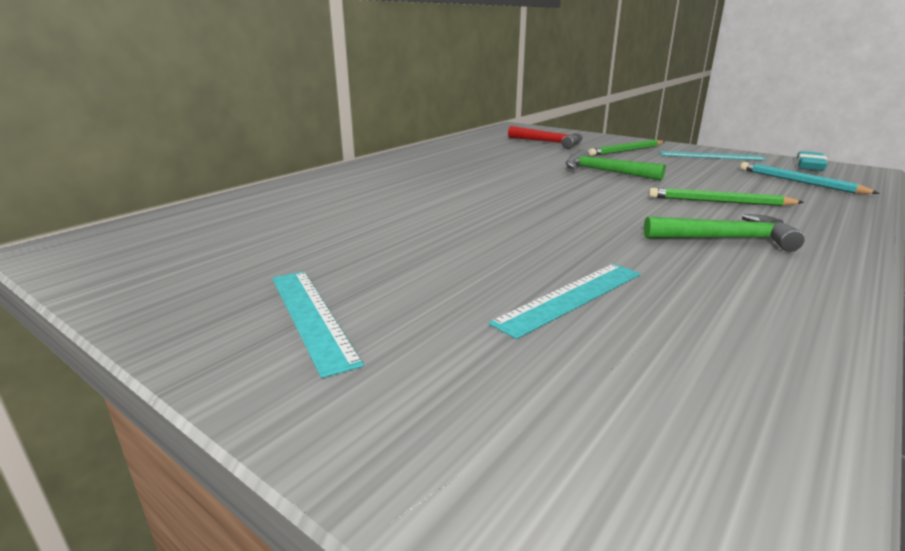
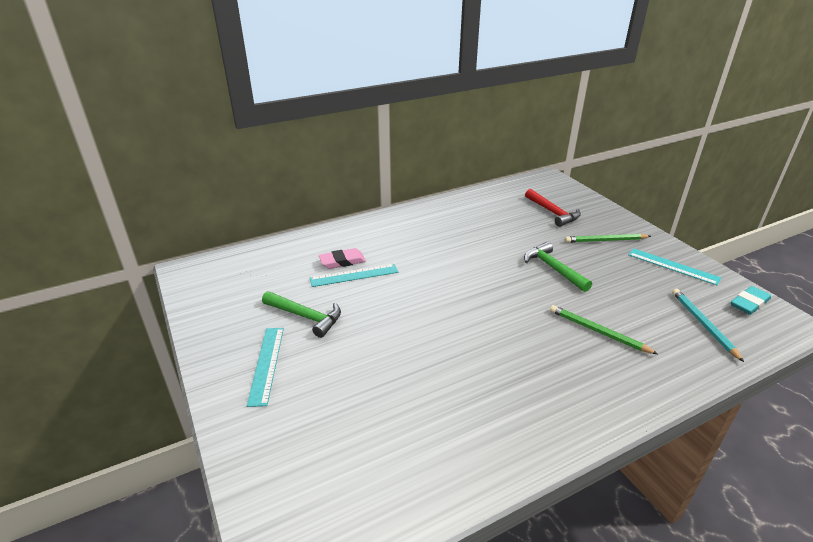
camera: 25 degrees right, 10 degrees up
turquoise ruler [489,264,641,339] -> turquoise ruler moved to [310,264,398,287]
green hammer [644,214,805,252] -> green hammer moved to [262,291,341,338]
none -> pink eraser [319,248,366,269]

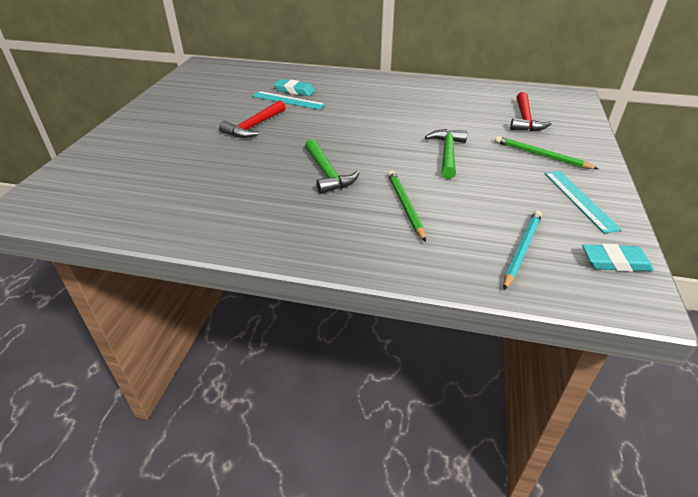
camera: 40 degrees right, 5 degrees up
turquoise ruler [247,328,284,407] -> none
green hammer [262,291,341,338] -> green hammer moved to [305,139,359,194]
pink eraser [319,248,366,269] -> turquoise eraser [274,79,315,96]
none -> red hammer [219,100,286,138]

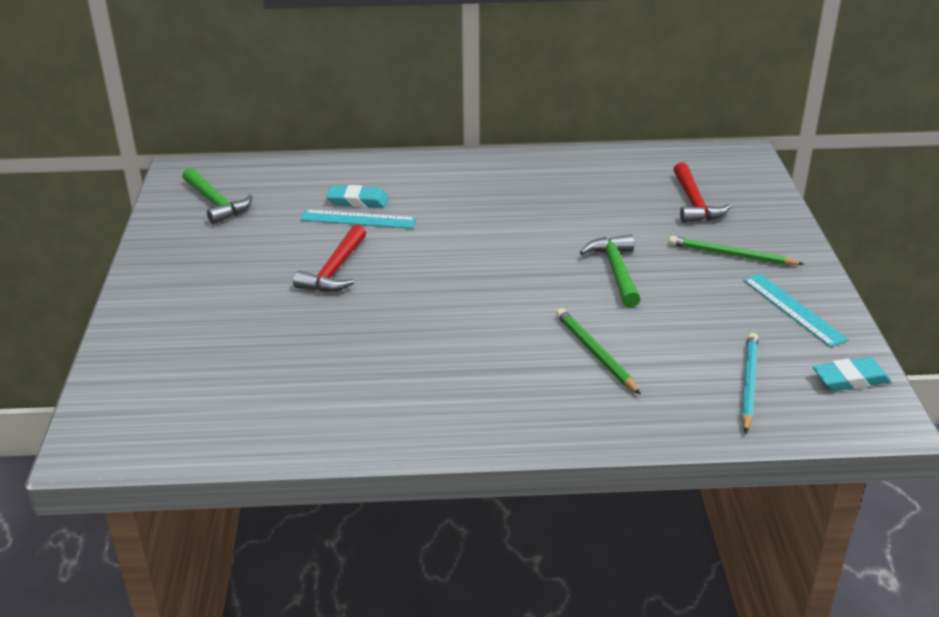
camera: 15 degrees left, 5 degrees down
green hammer [305,139,359,194] -> green hammer moved to [182,168,253,224]

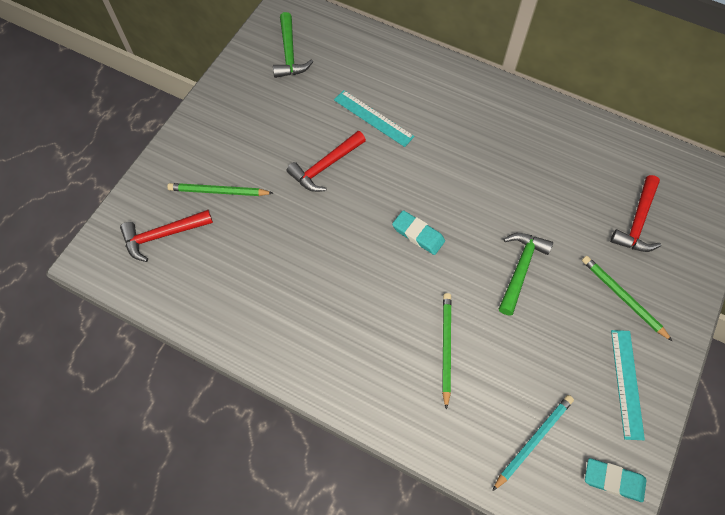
camera: 30 degrees right, 30 degrees up
turquoise eraser [327,185,389,208] -> turquoise eraser moved to [392,210,445,255]
none -> red hammer [120,210,213,262]
none -> green pencil [167,183,273,196]

